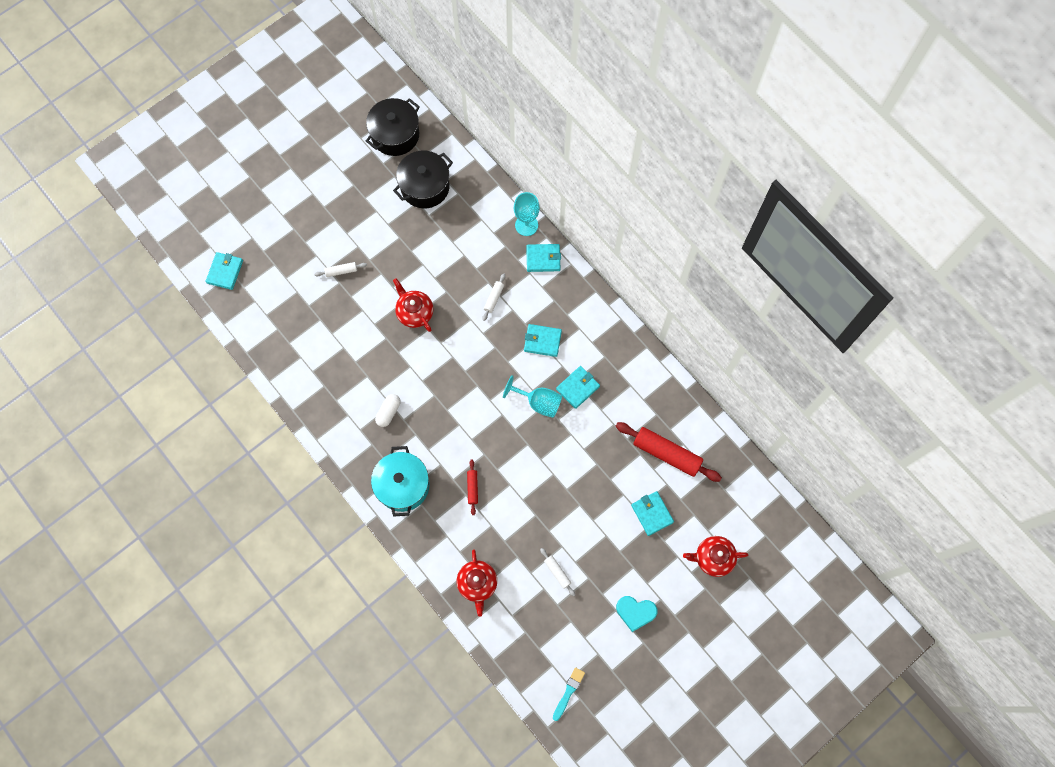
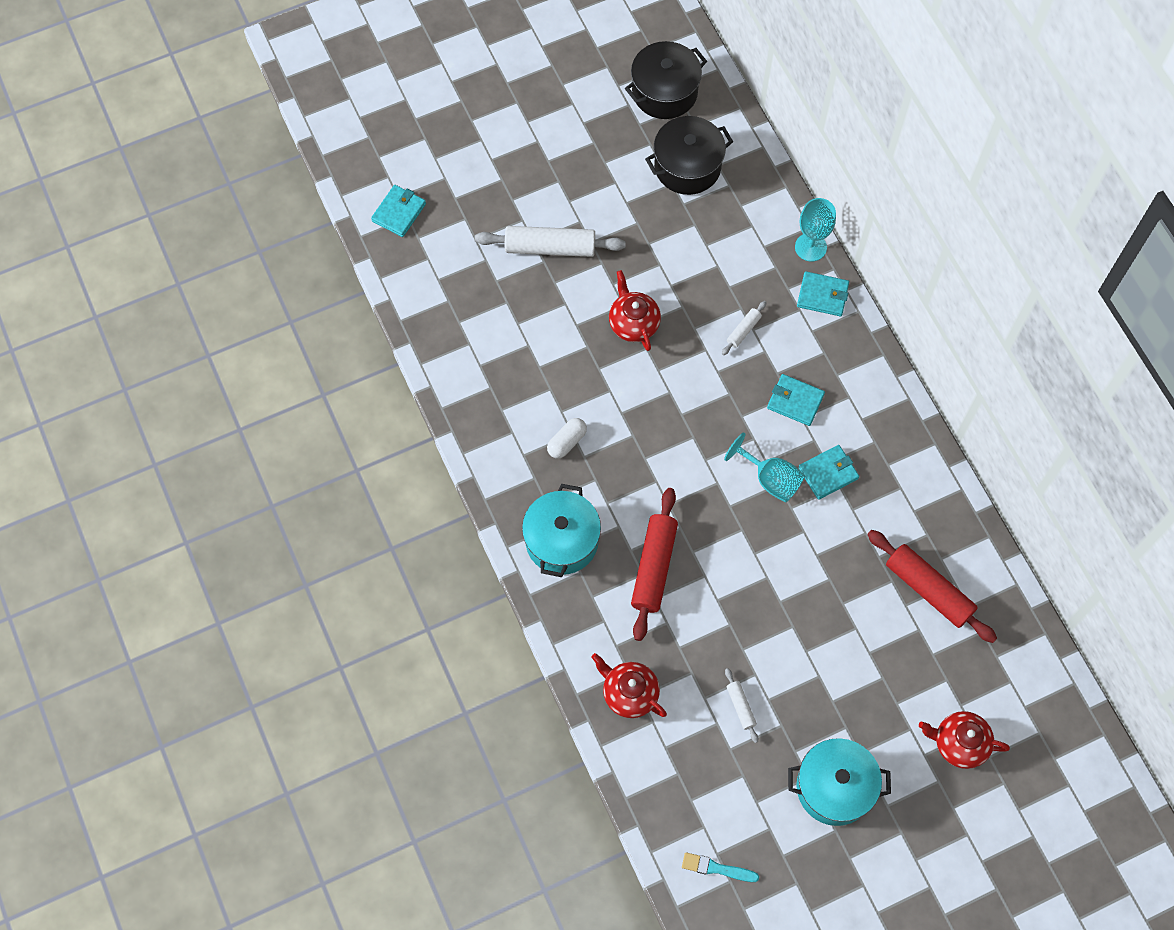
camera: 15 degrees right, 5 degrees down
white rolling pin [314,262,367,277] -> white rolling pin [475,226,626,257], size x2.09
red teapot [457,549,497,617] -> red teapot turned 120 degrees clockwise [592,653,667,718]
red rolling pin [467,460,478,515] -> red rolling pin [631,488,678,641], size x2.09
turquoise brush [553,668,585,721] -> turquoise brush turned 120 degrees counterclockwise [682,852,759,882]
turquoise heart [616,596,657,632] -> turquoise pot [788,738,891,826]
turquoise wallet [631,491,674,536] -> none

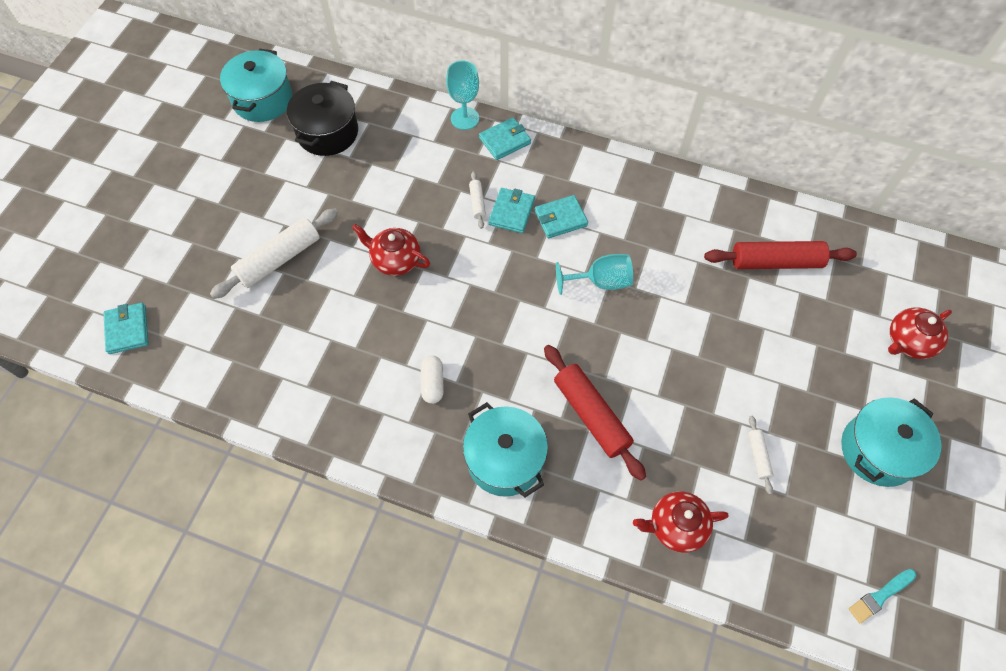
camera: 45 degrees left, 5 degrees down
black pot [625,41,707,119] -> turquoise pot [220,49,292,122]
white rolling pin [725,668,758,743] -> white rolling pin turned 60 degrees clockwise [748,416,774,495]
turquoise wallet [798,445,859,500] -> turquoise wallet moved to [489,188,535,233]

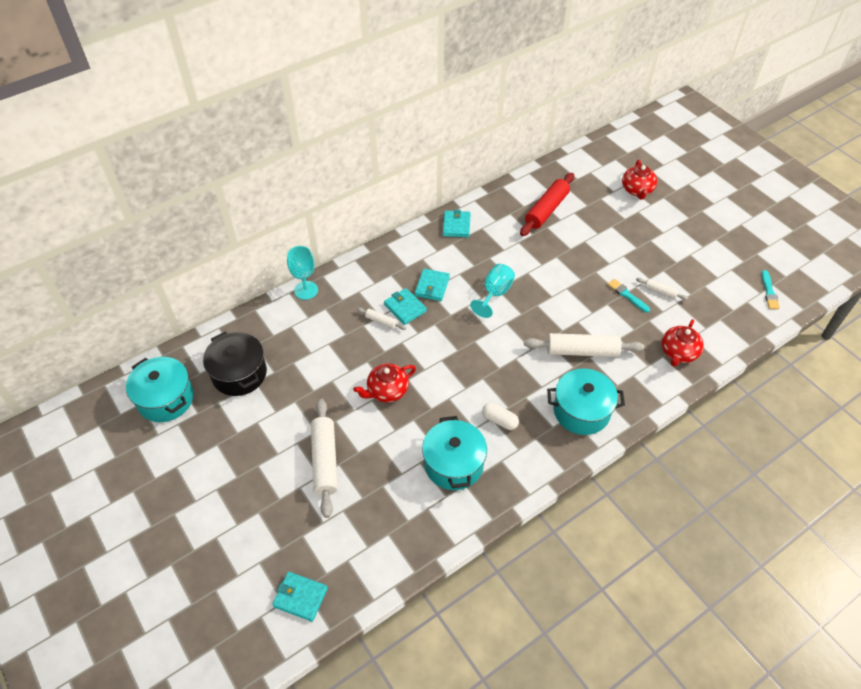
camera: 55 degrees left, 10 degrees down
turquoise wallet [479,117,531,160] -> turquoise wallet moved to [443,209,471,237]
red rolling pin [544,345,646,481] -> white rolling pin [524,333,645,357]
turquoise pot [841,397,942,487] -> turquoise pot moved to [422,416,487,490]
none -> turquoise brush [608,279,650,313]

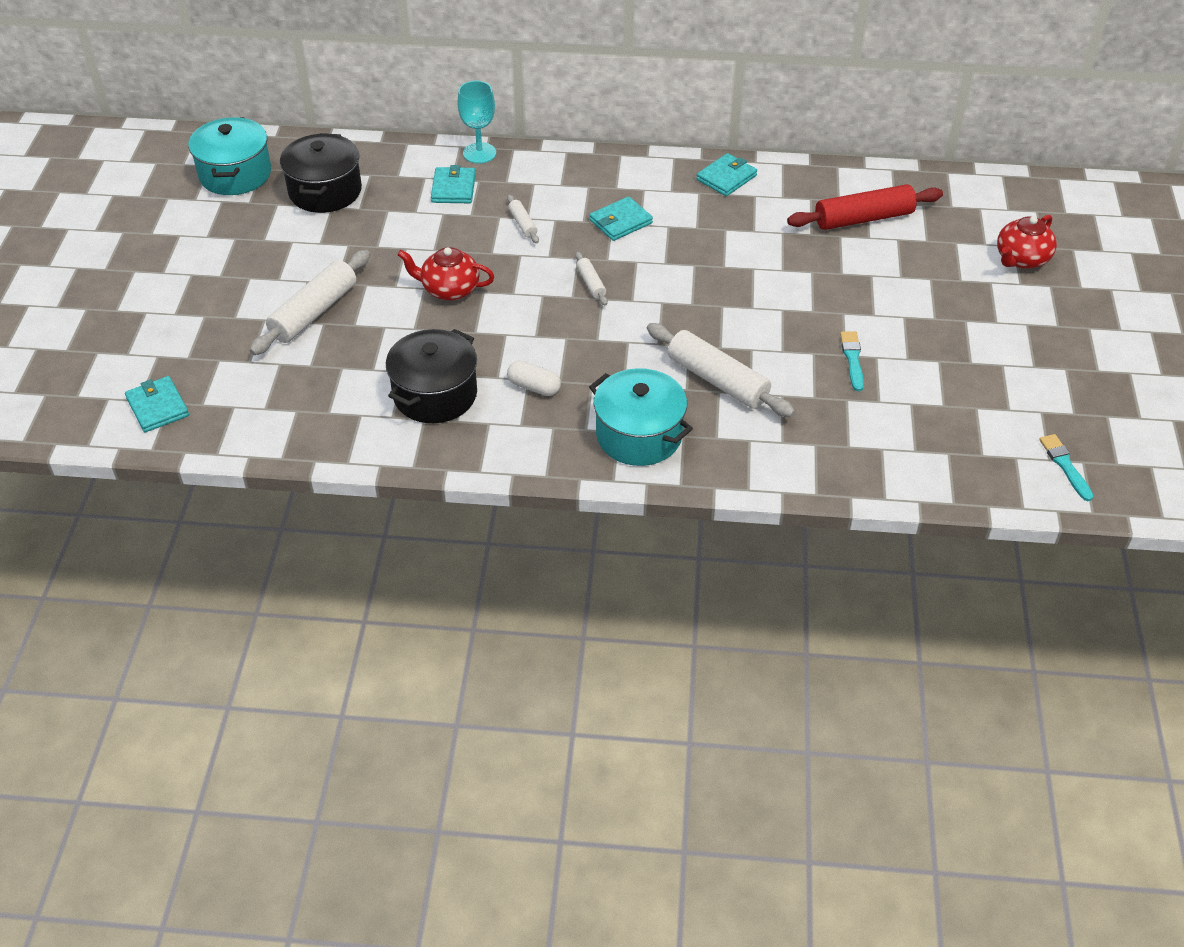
camera: 40 degrees right, 5 degrees down
turquoise wallet [384,288,427,325] -> turquoise wallet moved to [431,165,476,203]
turquoise pot [422,416,487,490] -> black pot [386,329,477,423]
turquoise goblet [470,264,515,318] -> none
white capsule [482,403,519,430] -> white capsule turned 45 degrees counterclockwise [507,361,561,396]
white rolling pin [636,278,688,300] -> white rolling pin moved to [575,252,608,306]
red teapot [662,319,704,367] -> none
turquoise brush [761,270,780,309] -> turquoise brush turned 120 degrees clockwise [1039,434,1093,501]

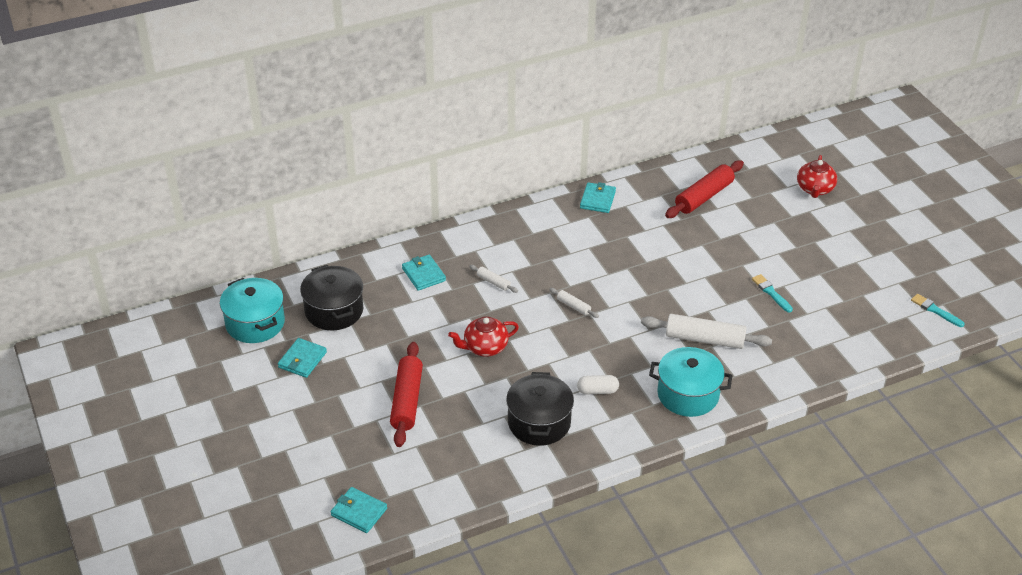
camera: 30 degrees left, 5 degrees down
white rolling pin [249,250,370,355] -> red rolling pin [390,342,423,447]
turquoise goblet [457,81,496,163] -> none
turquoise wallet [590,196,653,241] -> turquoise wallet moved to [278,338,327,378]

